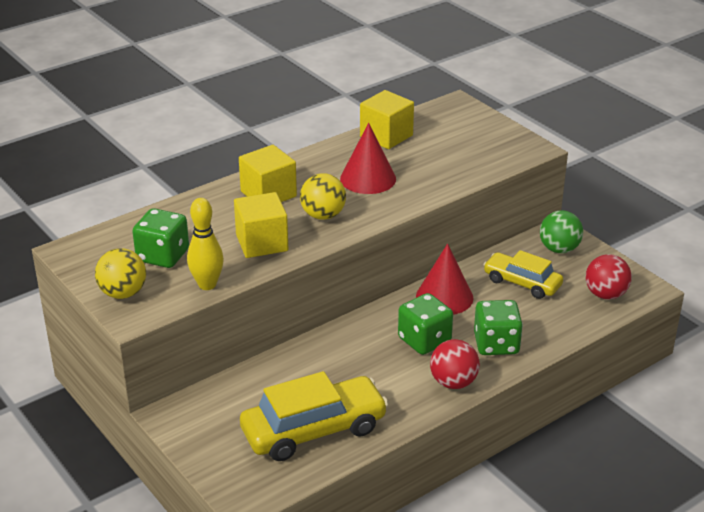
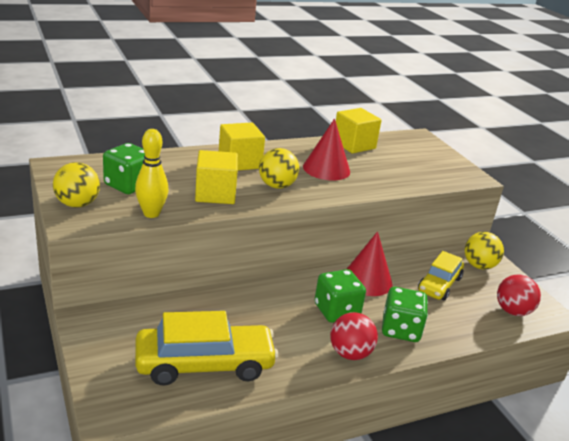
camera: 10 degrees right, 5 degrees down
yellow car [483,250,563,299] -> yellow car turned 105 degrees counterclockwise [418,251,464,301]
green ball [540,210,583,253] -> yellow ball [464,232,504,270]

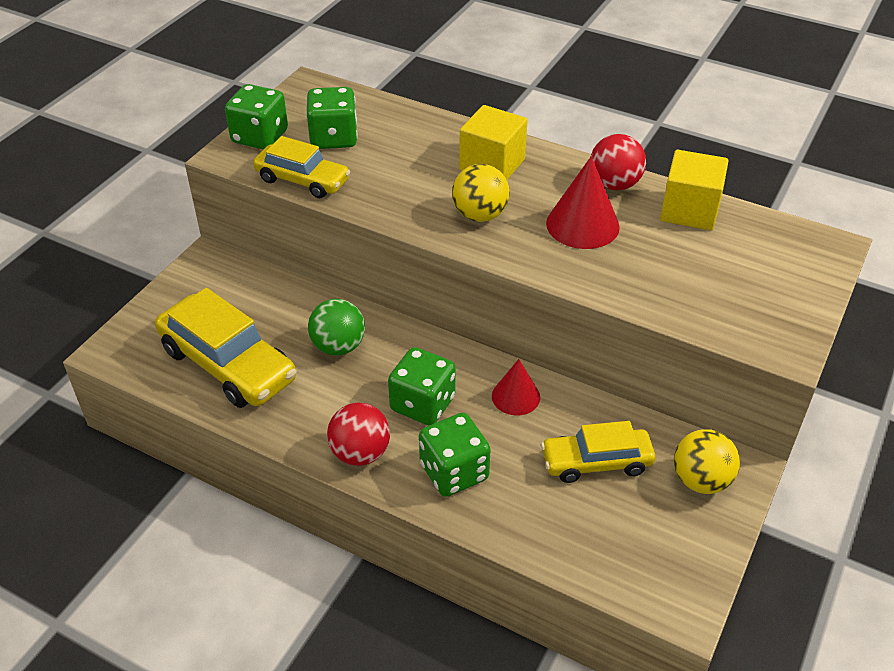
camera: 55 degrees right, 15 degrees up
yellow ball [53,162,100,208] -> green dice [225,84,288,150]
yellow bowling pin [135,129,169,218] -> yellow car [253,136,350,198]
yellow cube [195,150,238,204] -> none
red cone [347,231,393,296] -> red cone [492,359,540,415], size x0.65
red ball [497,274,541,316] -> red ball moved to [591,134,646,190]
none -> green ball [308,299,365,356]

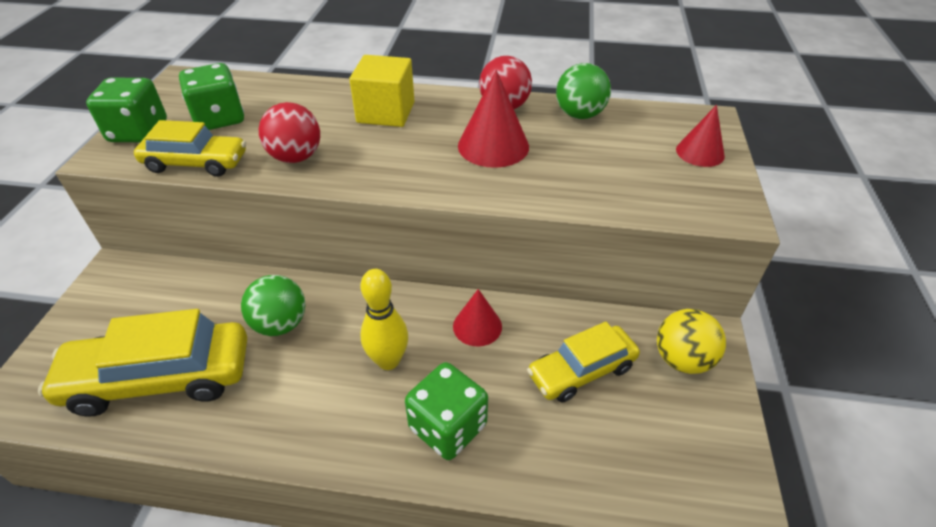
camera: 20 degrees left, 0 degrees up
yellow car [155,288,296,408] -> yellow car turned 150 degrees clockwise [38,309,247,417]
red ball [327,403,390,466] -> red ball moved to [259,102,320,163]
green dice [388,347,456,425] -> yellow bowling pin [360,269,408,370]
yellow ball [452,164,510,222] -> none
yellow cube [660,150,729,230] -> green ball [556,63,611,119]
none -> red cone [676,105,725,167]

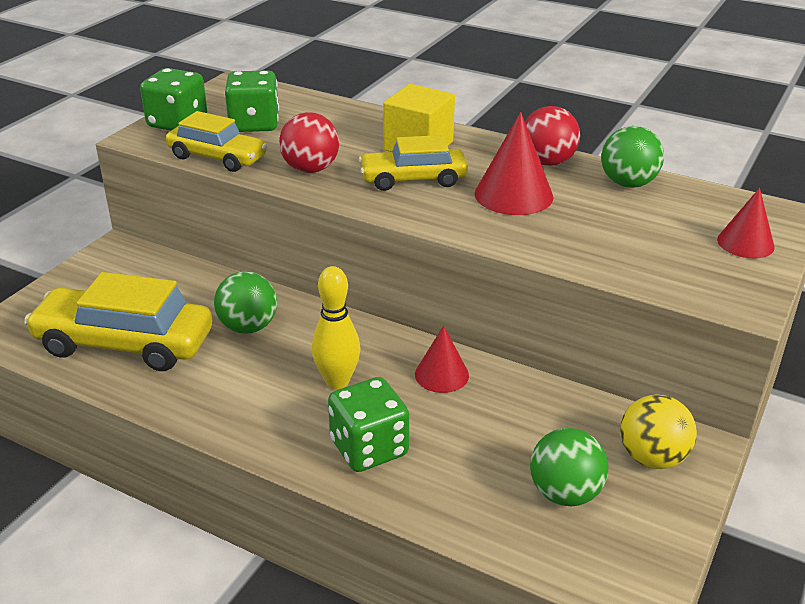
camera: 20 degrees right, 10 degrees down
yellow car [527,322,640,403] -> yellow car moved to [358,135,468,191]
none -> green ball [530,428,609,506]

